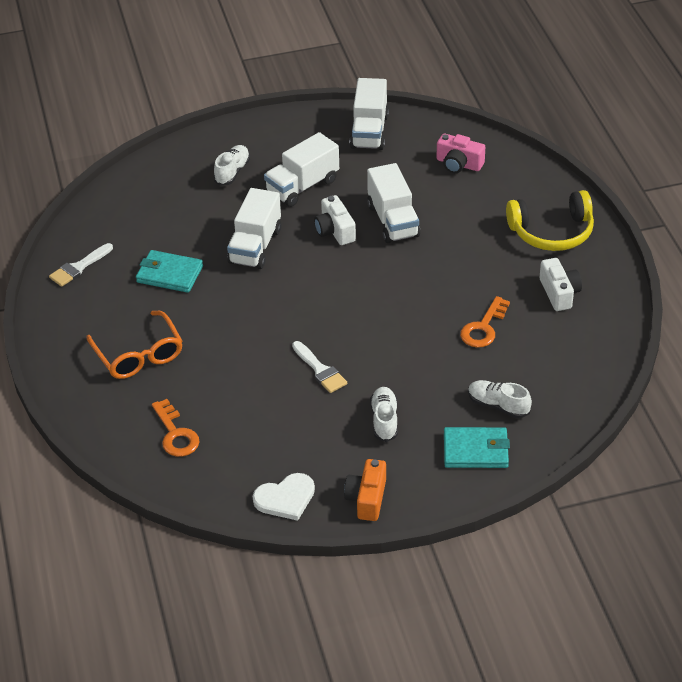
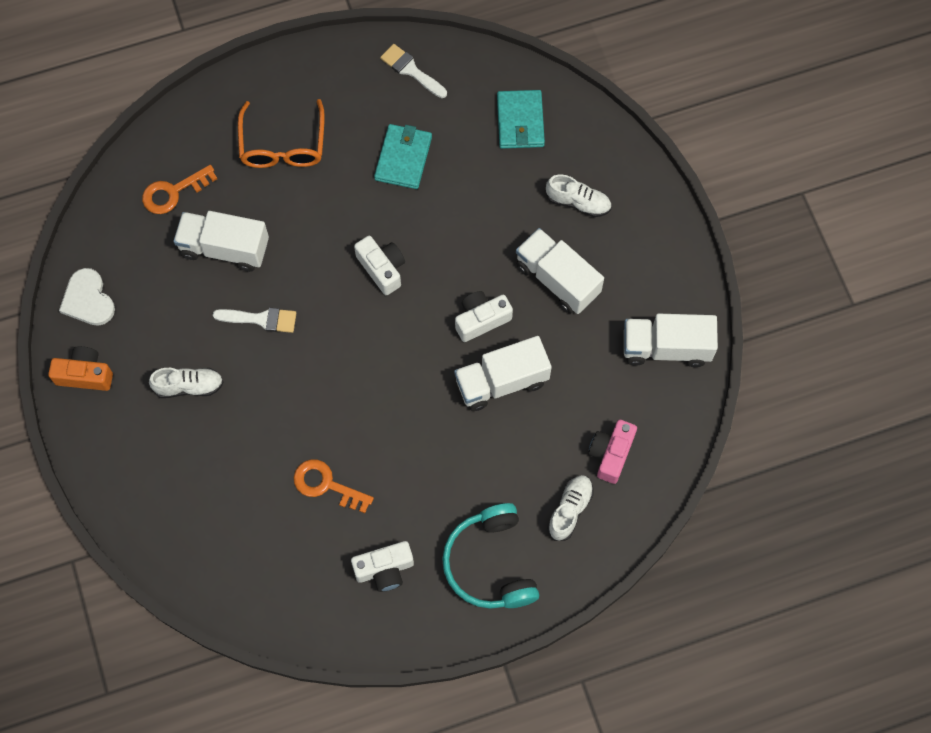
camera: 85 degrees right, 25 degrees up
orange glasses [86,311,183,379] -> orange glasses turned 60 degrees counterclockwise [238,99,325,168]
white truck [227,188,282,269] -> white truck moved to [173,211,269,272]
white brush [292,341,348,393] -> white brush turned 135 degrees counterclockwise [213,308,296,333]
turquoise wallet [444,427,510,468] -> turquoise wallet moved to [497,90,545,149]
white shoe [468,380,532,418] -> white shoe moved to [547,475,594,541]
yellow headphones [506,190,594,251] -> turquoise headphones [442,503,539,609]
none -> white camera [354,236,405,295]

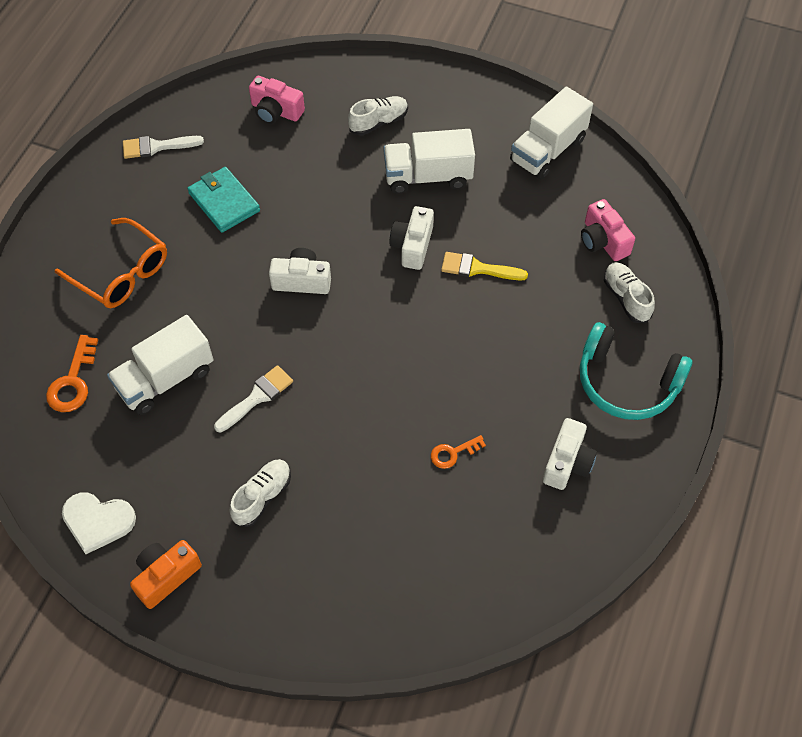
camera: 50 degrees left, 10 degrees down
orange key [294,459,374,513] -> orange key [431,435,486,469], size x0.63
white truck [454,336,552,411] -> yellow brush [441,252,528,281]
turquoise wallet [497,90,545,149] -> pink camera [249,76,305,124]

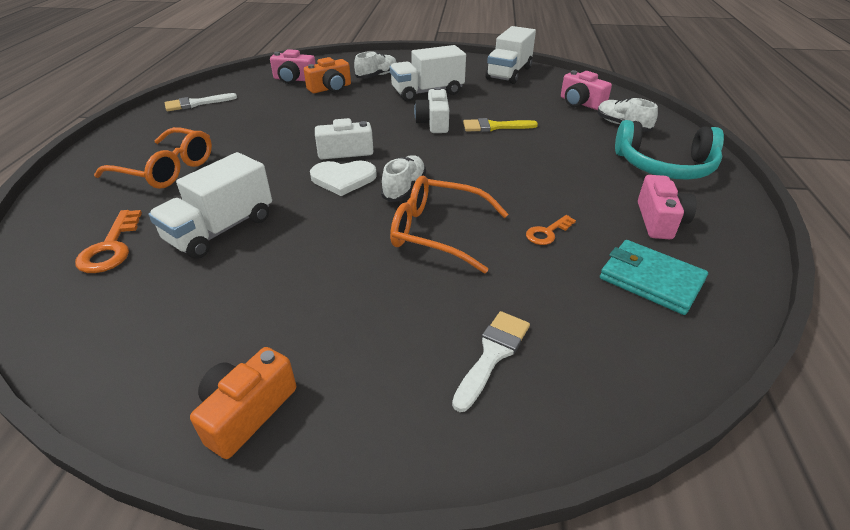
camera: 15 degrees left, 20 degrees down
white heart [62,492,136,554] -> white heart moved to [310,160,377,196]
turquoise wallet [187,167,260,233] -> turquoise wallet moved to [600,240,708,315]
white brush [214,365,293,432] -> white brush moved to [452,311,530,412]
white shoe [230,459,291,527] -> white shoe moved to [381,155,426,202]
white camera [543,418,597,490] -> pink camera [638,175,697,239]
none -> orange camera [304,57,351,93]
none -> orange glasses [390,175,508,273]

